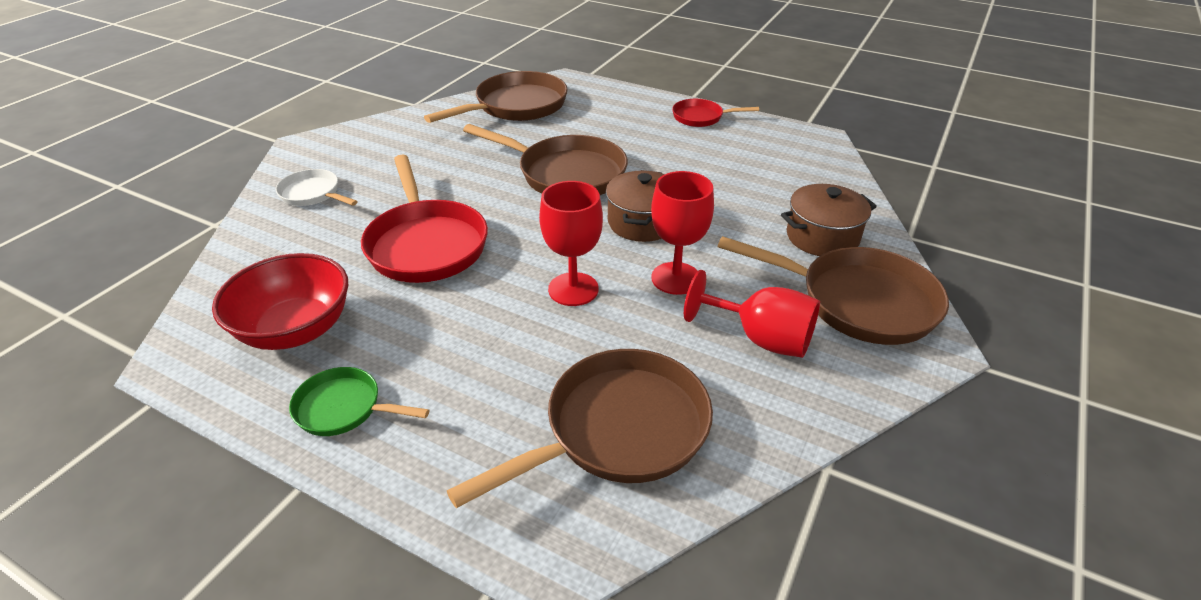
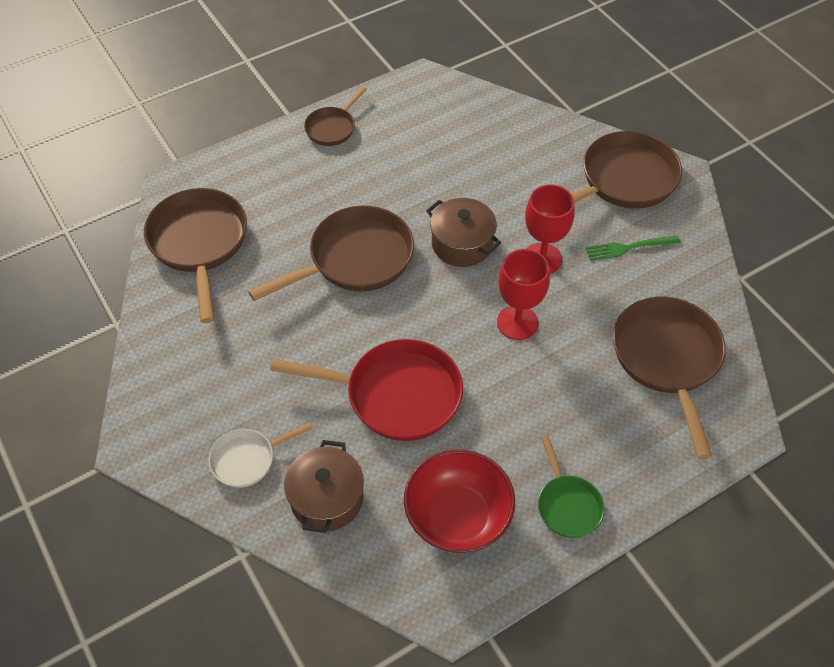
camera: 60 degrees left, 15 degrees up
green pan [289,367,429,436] -> green pan turned 60 degrees counterclockwise [538,435,605,538]
red pan [672,99,759,127] -> brown pan [304,86,367,146]
red goblet [684,270,820,358] -> green fork [585,236,681,261]
brown pot [781,184,877,256] -> brown pot moved to [284,440,364,533]

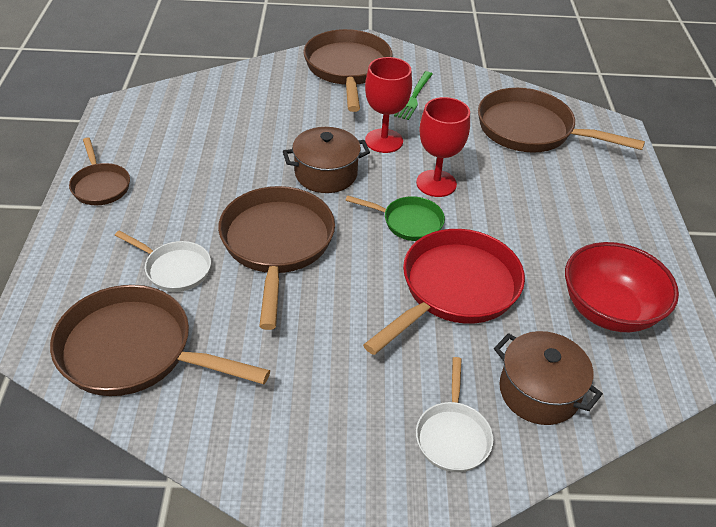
camera: 60 degrees left, 10 degrees down
green pan [538,435,605,538] -> green pan moved to [345,195,445,241]
none -> white pan [115,230,211,292]

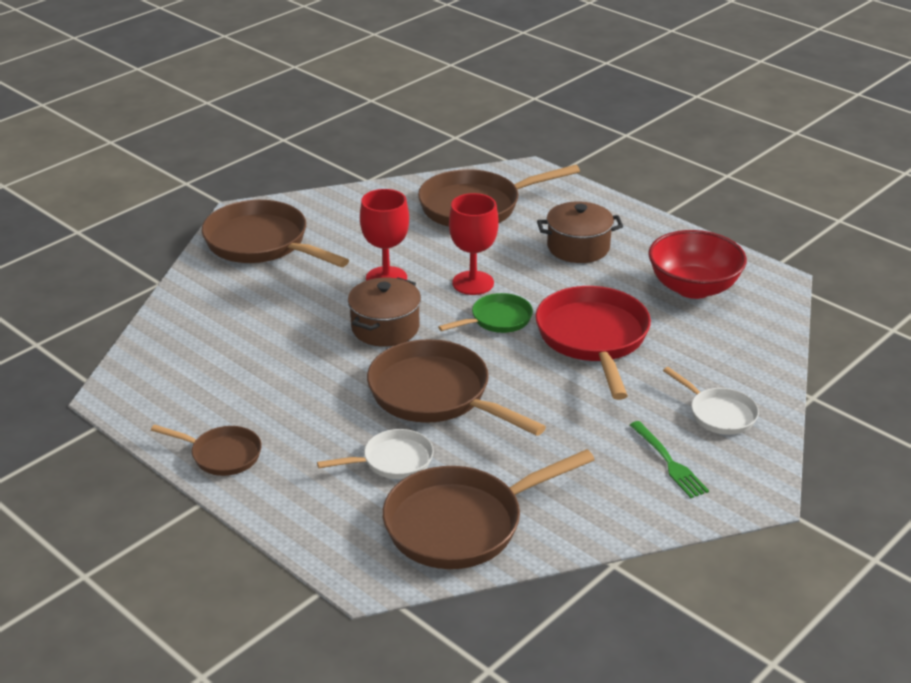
camera: 45 degrees left, 10 degrees down
green fork [394,71,433,120] -> green fork moved to [630,421,709,498]
brown pot [494,331,603,425] -> brown pot moved to [537,202,623,263]

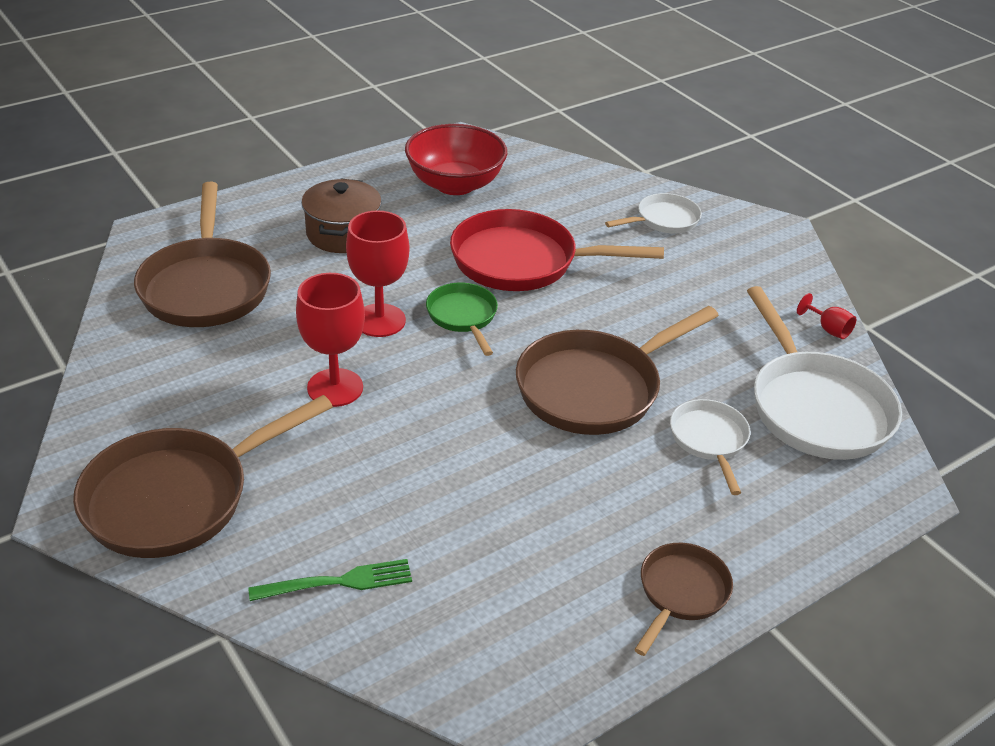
camera: 80 degrees left, 5 degrees up
brown pot [348,277,421,347] -> none
brown pan [382,449,595,569] -> white pan [747,286,902,460]
green fork [630,421,709,498] -> green fork moved to [248,559,412,601]
none -> red goblet [797,293,856,339]

